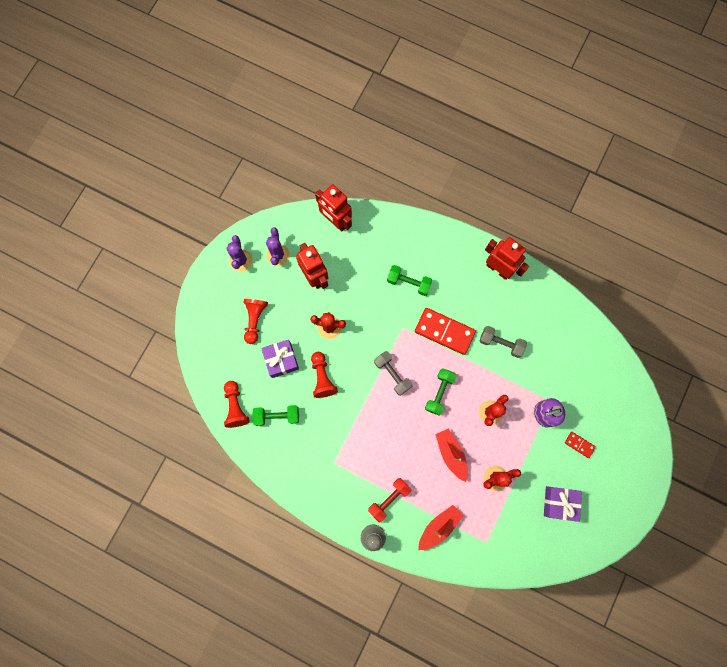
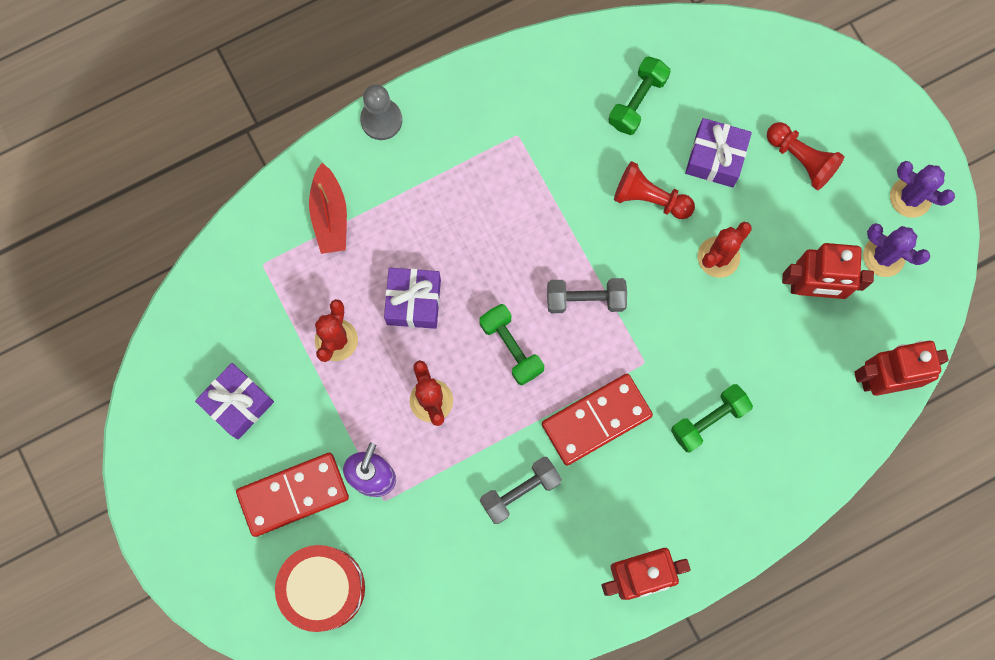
camera: 125 degrees right, 0 degrees up
red pawn [224,381,250,428] -> none
red dumbbell [368,478,412,522] -> none
red boat [435,428,468,482] -> purple gift [384,268,441,329]
red domino [565,432,596,458] -> red domino [236,453,349,537], size x2.05
none -> red drum [275,545,365,632]

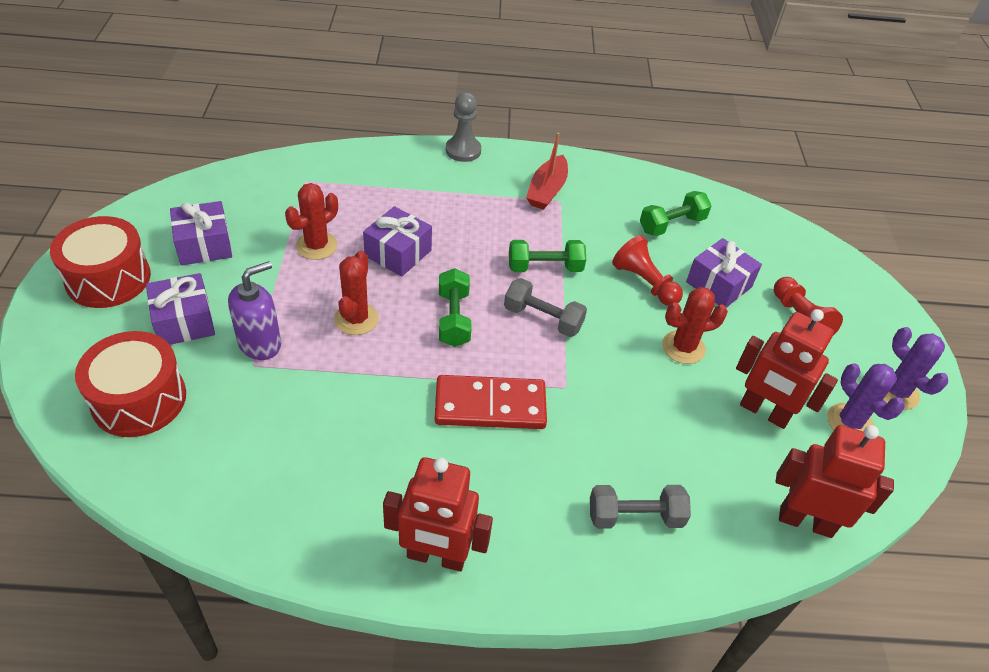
camera: 25 degrees right, 30 degrees down
red domino [236,453,349,537] -> purple gift [146,273,215,345]
red boat [309,163,347,254] -> red boat moved to [526,133,568,210]
grey dumbbell [480,457,562,524] -> grey dumbbell moved to [590,485,691,529]
green dumbbell [671,384,753,452] -> green dumbbell moved to [509,240,586,272]
none -> red drum [50,216,151,308]

